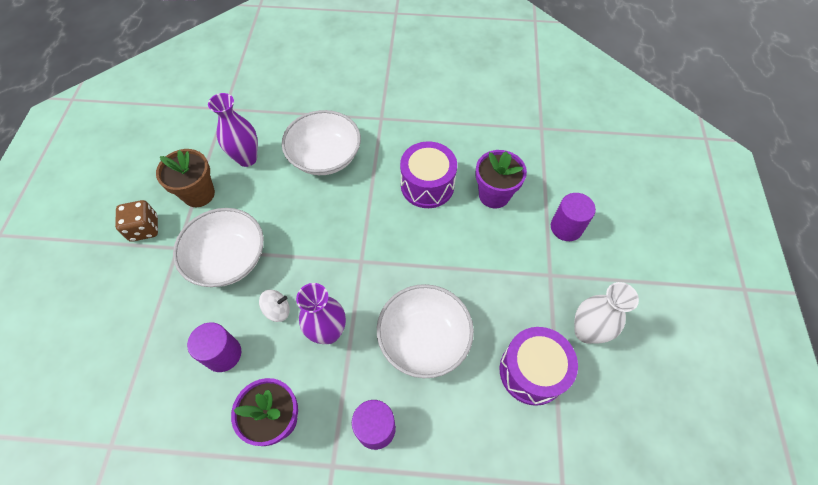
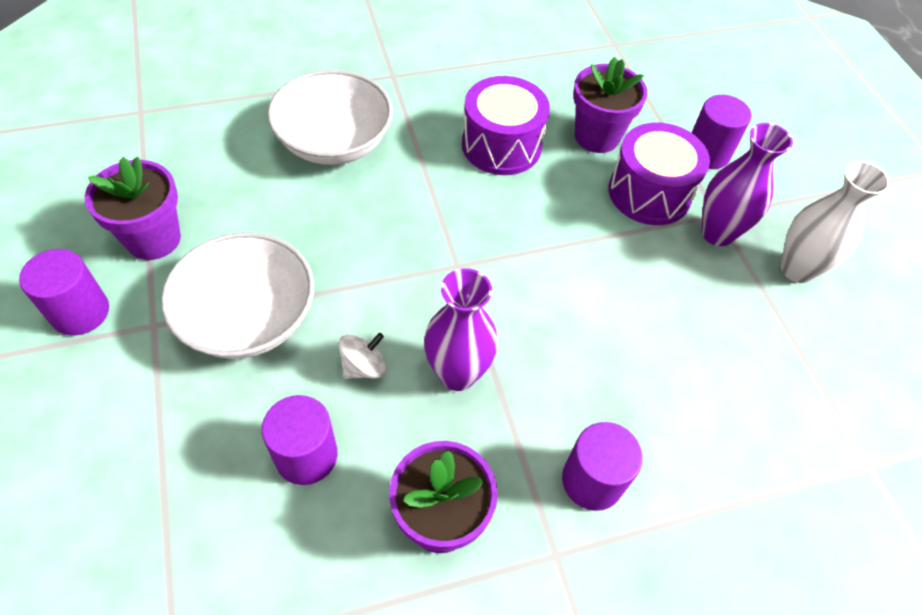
camera: 25 degrees left, 5 degrees down
brown dice [115,200,158,242] -> purple cylinder [19,249,109,336]
brown flower pot [156,149,215,207] -> purple flower pot [85,157,181,260]
purple vase [208,93,258,167] -> purple vase moved to [701,123,793,246]
white bowl [377,284,474,378] -> none
purple drum [500,327,578,406] -> purple drum moved to [609,122,710,225]

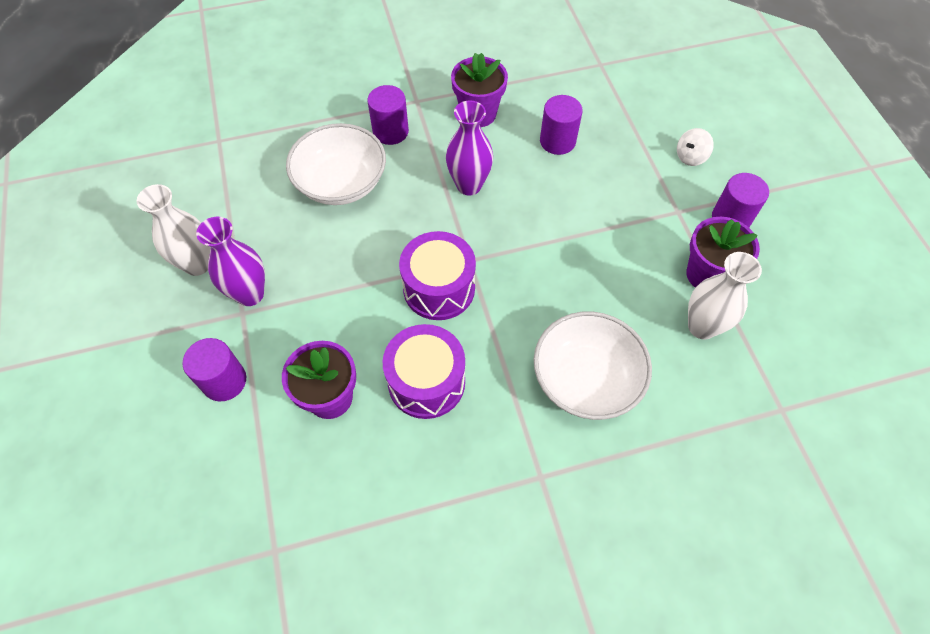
camera: 175 degrees left, 5 degrees up
white bowl [161,232,314,359] -> white bowl moved to [286,123,386,205]
white spinning top [338,333,387,379] -> white spinning top moved to [677,128,714,166]
purple drum [609,122,710,225] -> purple drum moved to [399,231,476,320]
none -> white vase [688,252,762,339]

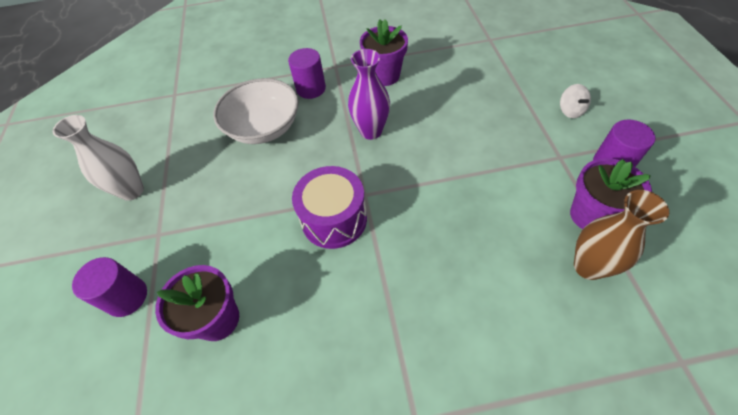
camera: 10 degrees right, 5 degrees down
purple vase [196,217,265,306] -> none
purple drum [383,324,465,419] -> none
white bowl [534,311,652,420] -> none
purple cylinder [540,95,583,155] -> none
white spinning top [677,128,714,166] -> white spinning top turned 75 degrees counterclockwise [560,84,591,118]
white vase [688,252,762,339] -> brown vase [574,190,669,280]

